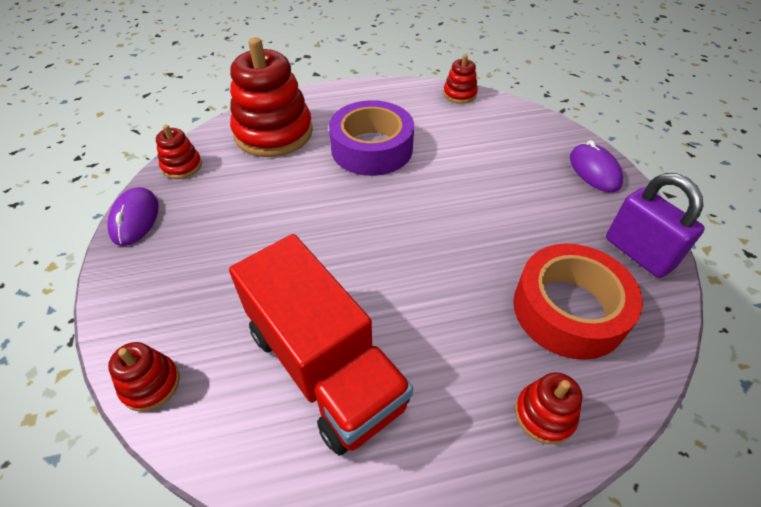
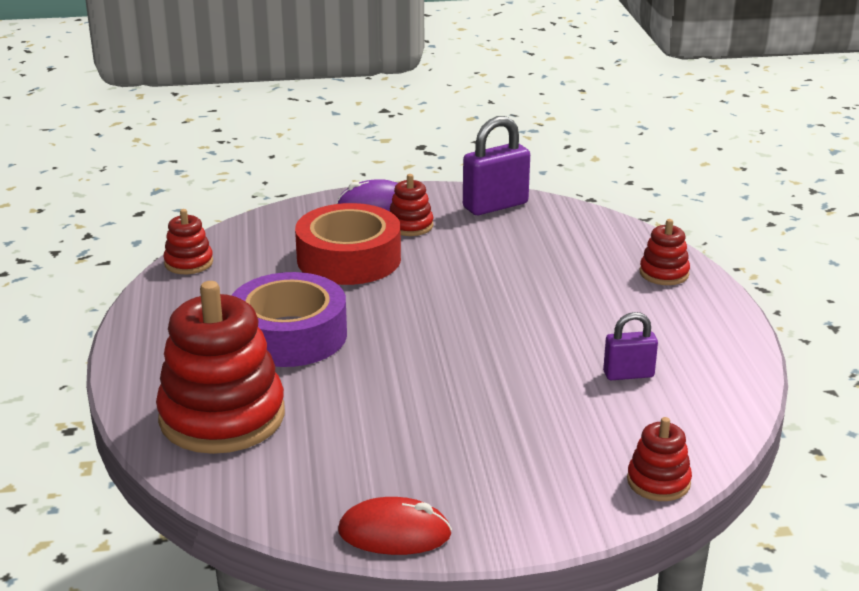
camera: 85 degrees left, 20 degrees down
purple mouse [107,187,159,246] -> red mouse [338,497,452,555]
red stacking toy [156,125,202,179] -> red stacking toy moved to [390,174,434,236]
red truck [229,234,413,456] -> purple padlock [603,312,658,380]
red tape [513,244,643,360] -> red tape moved to [295,203,401,285]

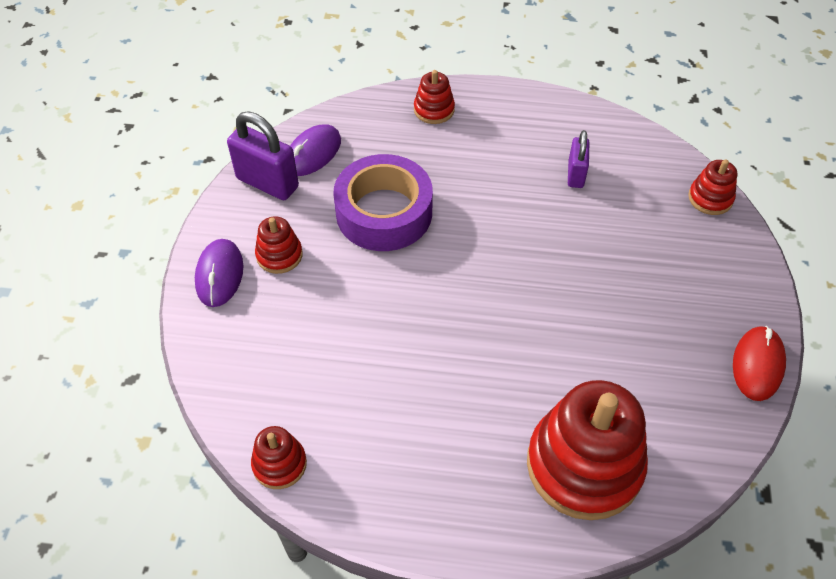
camera: 75 degrees left, 25 degrees up
purple tape [232,272,347,367] -> purple tape moved to [333,154,433,251]
red tape [295,203,401,285] -> none
purple padlock [463,116,530,215] -> purple padlock turned 45 degrees counterclockwise [227,111,299,200]
none -> purple mouse [290,124,341,176]

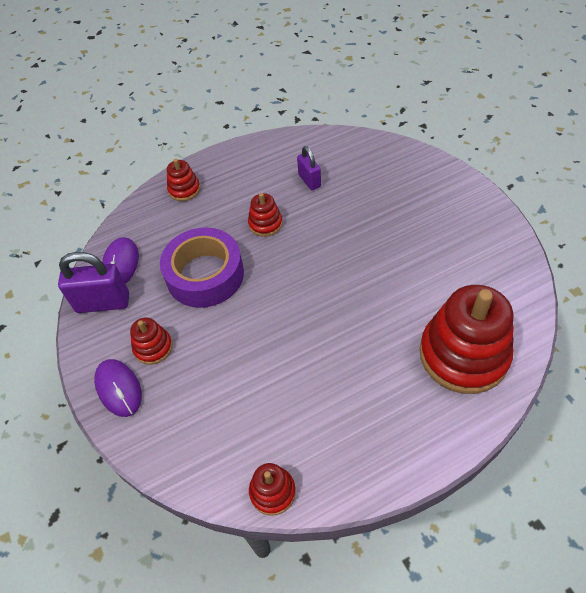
camera: 30 degrees left, 0 degrees up
red stacking toy [688,159,737,215] -> red stacking toy moved to [248,193,283,237]
red mouse [733,326,786,401] -> none

